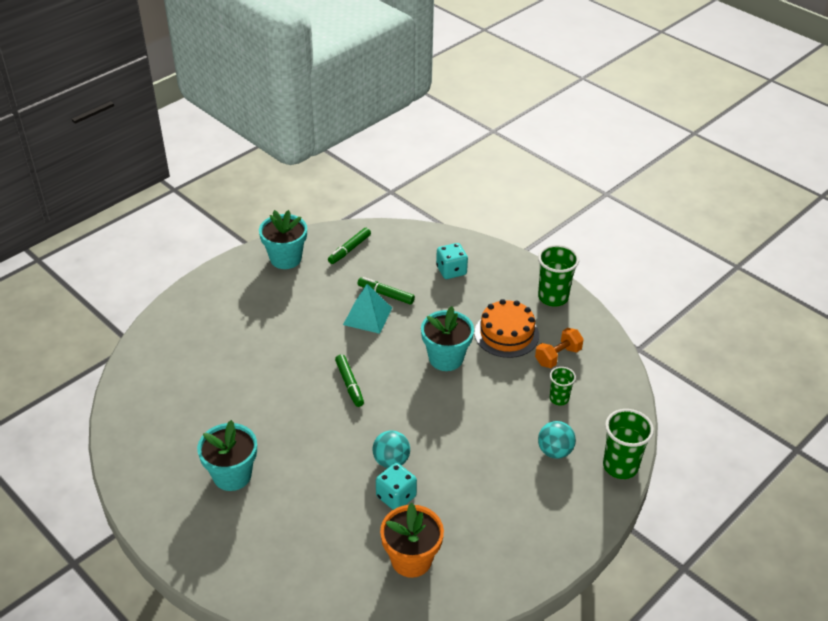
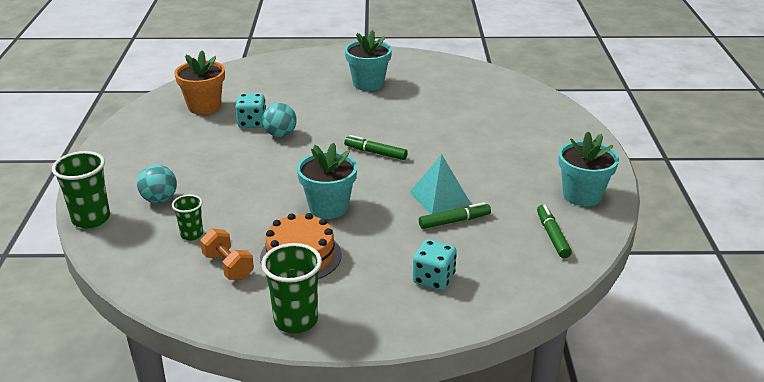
camera: 135 degrees right, 10 degrees down
orange dumbbell [535,328,584,368] -> orange dumbbell turned 45 degrees counterclockwise [200,229,254,280]

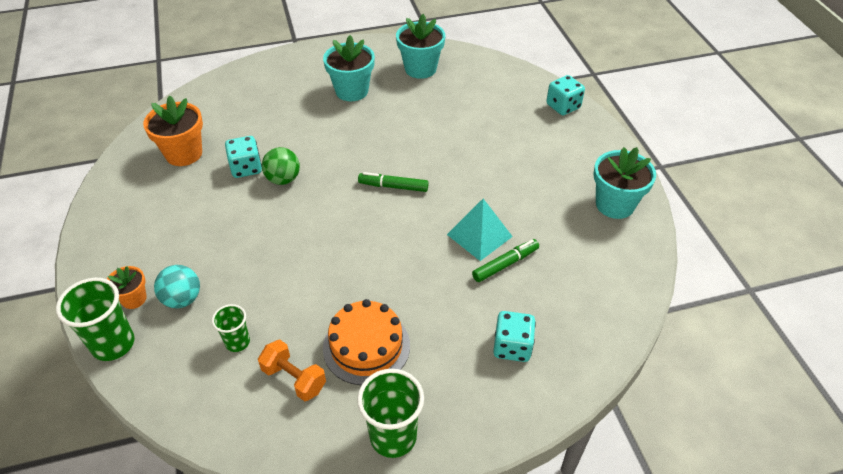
camera: 15 degrees left, 15 degrees up
turquoise ball [262,103,297,137] -> green ball [262,147,300,185]
turquoise flower pot [297,143,357,219] -> turquoise flower pot moved to [396,14,445,79]
green marker [537,204,572,258] -> none
none -> orange flower pot [107,266,147,309]
none -> turquoise dice [546,75,585,115]

